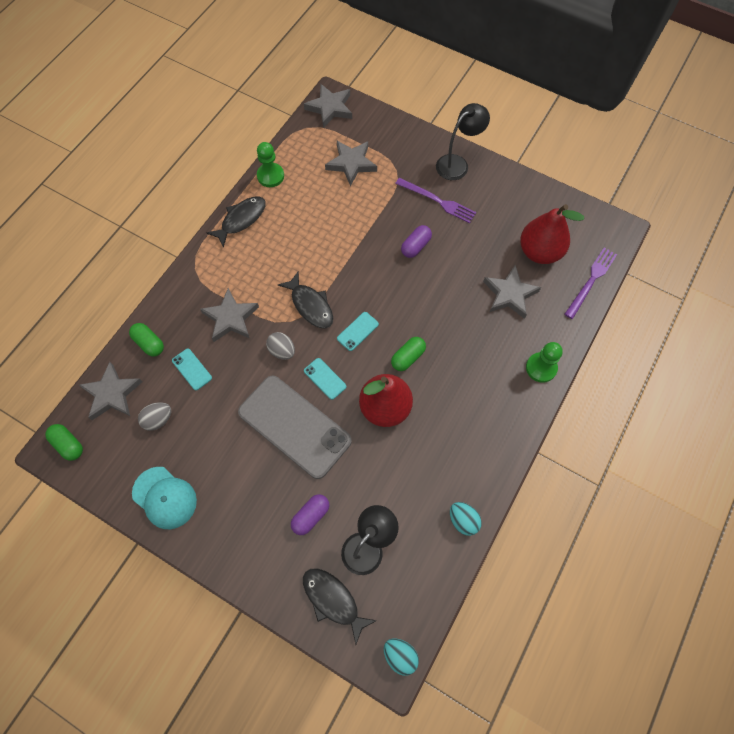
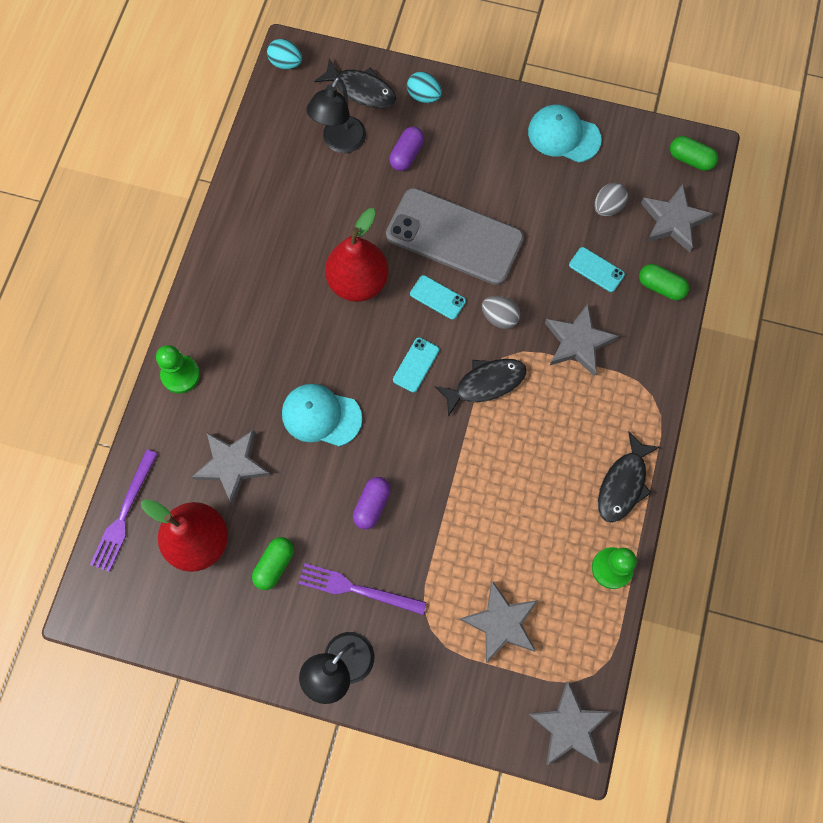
camera: 165 degrees right, 5 degrees up
black fish [278,272,333,329] -> black fish turned 120 degrees clockwise [435,359,527,417]
green capsule [391,337,426,371] -> green capsule moved to [252,537,294,590]
turquoise egg [450,502,482,536] -> turquoise egg moved to [407,72,442,103]
none -> turquoise cap [282,384,362,446]

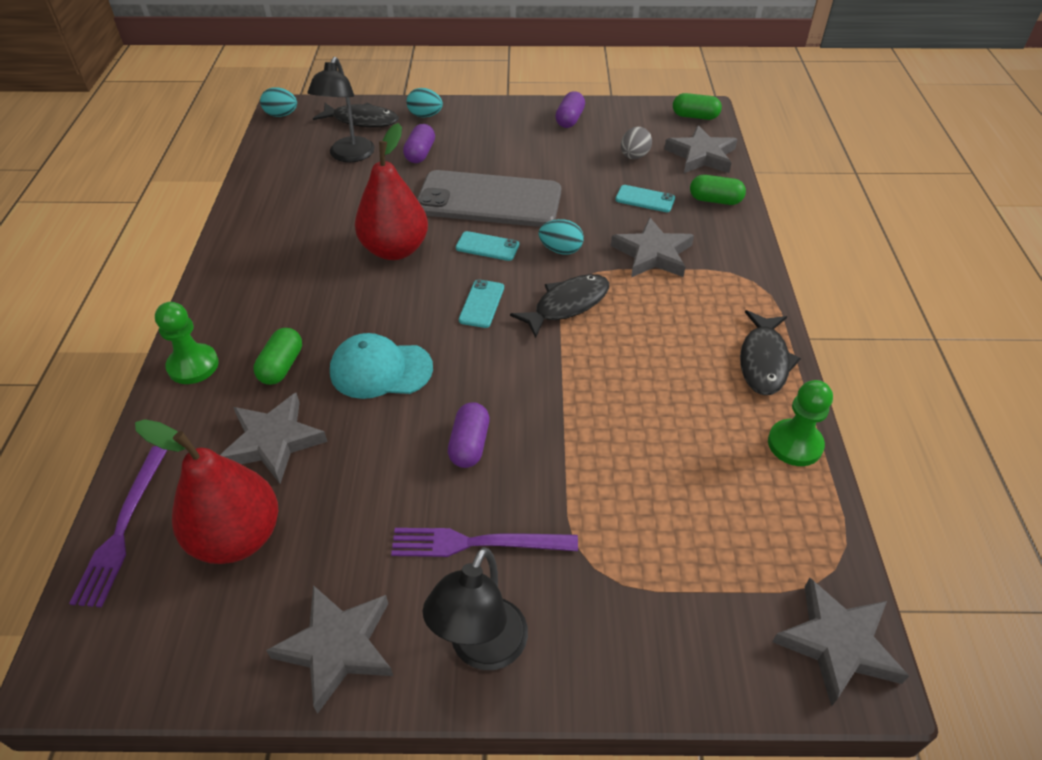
camera: 15 degrees left, 25 degrees down
green capsule [252,537,294,590] -> green capsule moved to [253,328,302,385]
grey star [460,581,538,663] -> grey star moved to [266,585,393,714]
grey egg [482,296,520,329] -> turquoise egg [539,219,584,255]
turquoise cap [528,105,602,162] -> purple capsule [555,91,585,128]

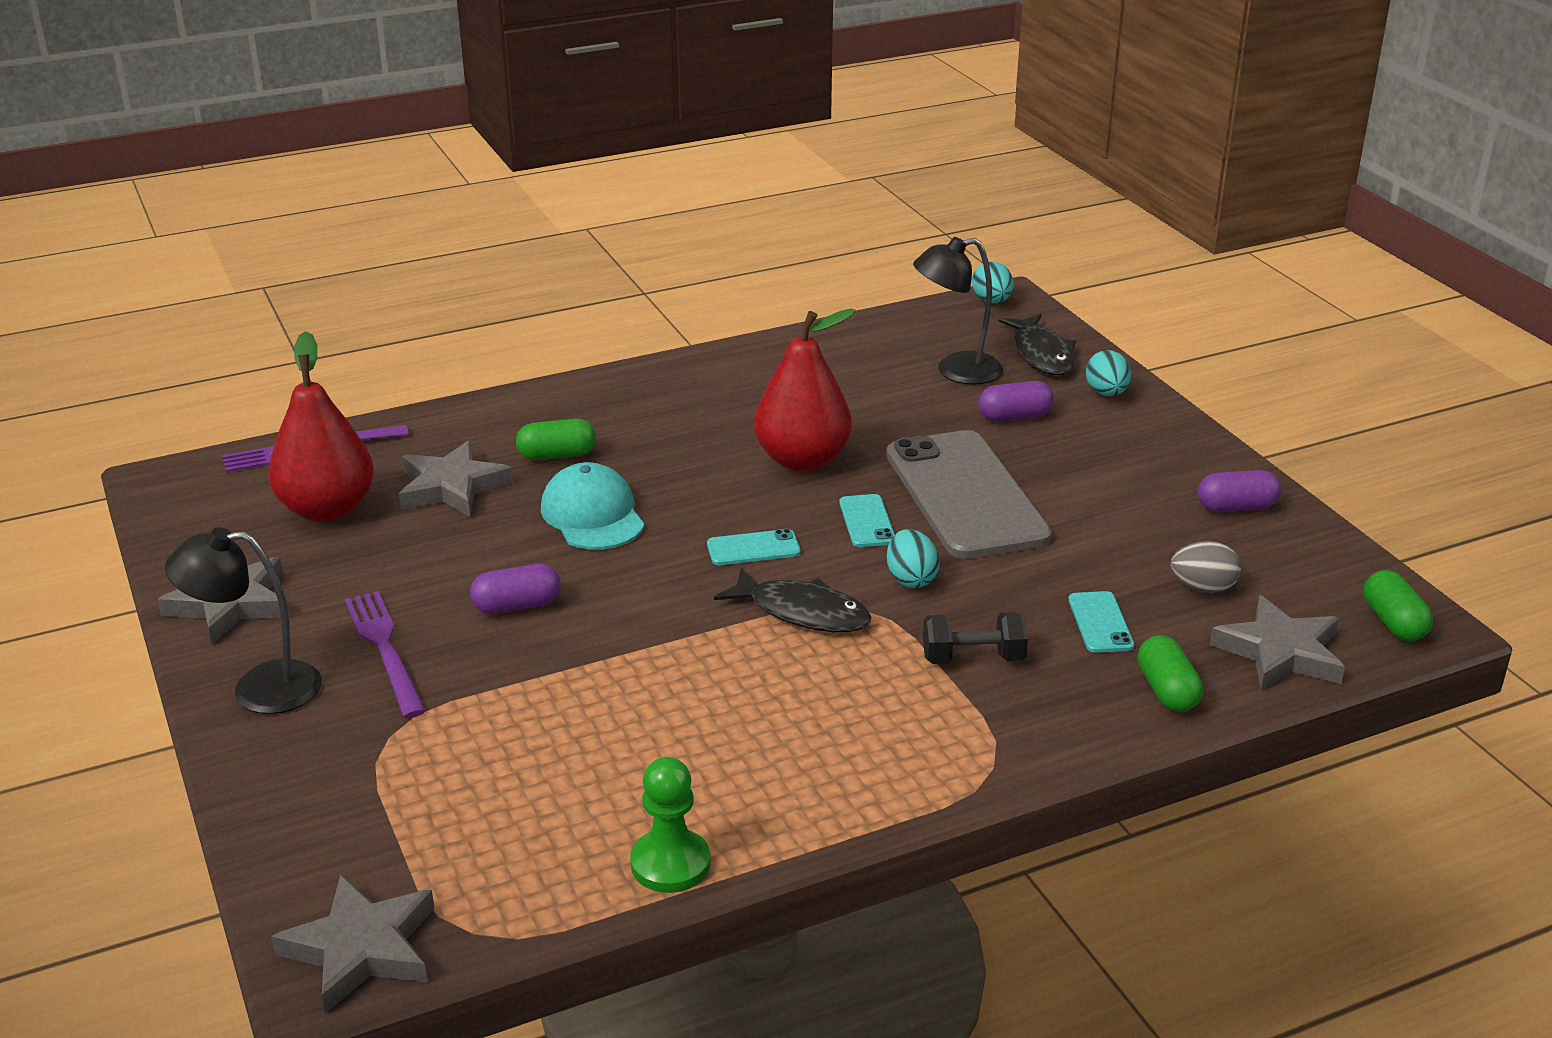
camera: 65 degrees right, 15 degrees down
green pawn [155,302,219,384] -> none
grey star [611,217,694,277] -> black dumbbell [923,612,1028,664]
black fish [740,310,801,395] -> none

